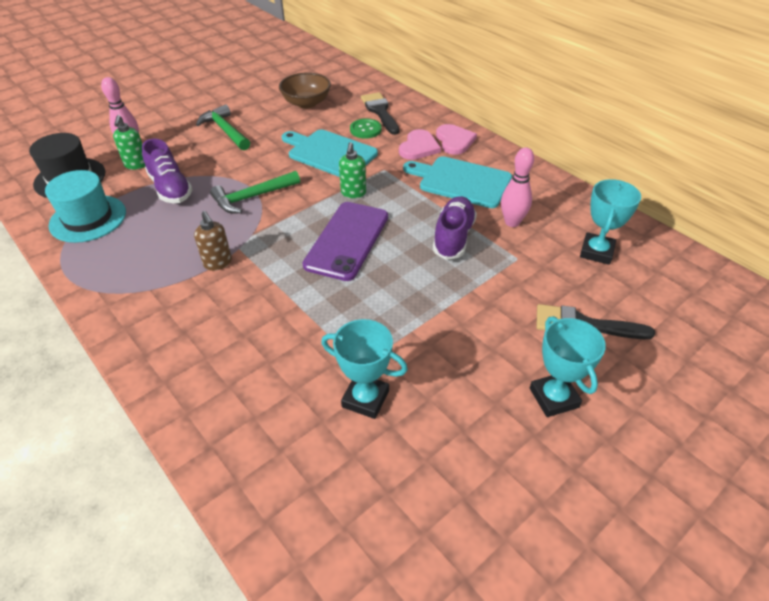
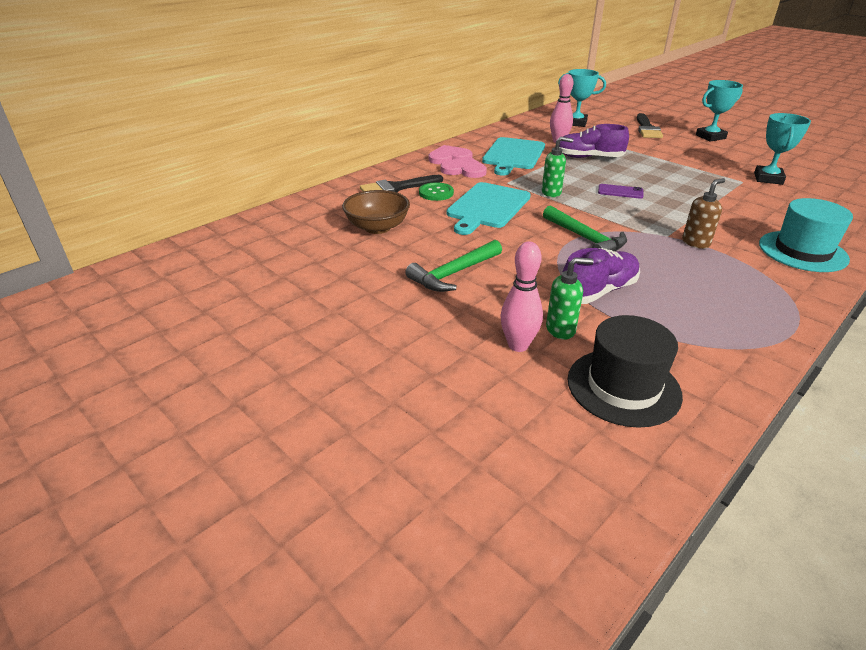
camera: 95 degrees left, 10 degrees down
turquoise hat [45,170,126,243] -> turquoise hat moved to [759,198,853,272]
purple phone [303,202,388,281] -> purple phone [598,184,644,199], size x0.46

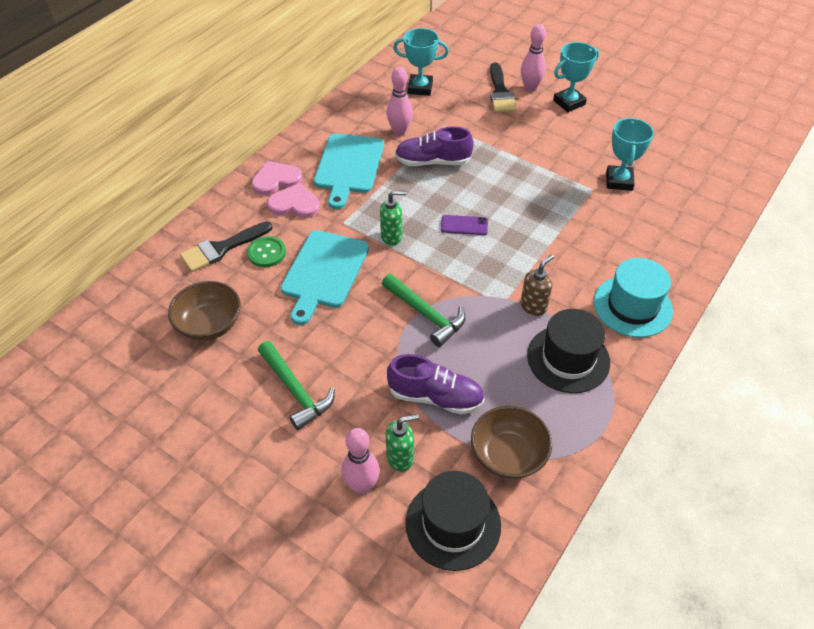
camera: 10 degrees left, 15 degrees up
green hammer [405,240,502,292] -> green hammer turned 75 degrees counterclockwise [258,341,335,430]
purple shoe [563,248,640,304] -> purple shoe turned 60 degrees clockwise [387,354,485,415]
none -> brown bowl [471,406,552,479]
none -> pink bowling pin [521,24,546,92]
none -> black hat [527,309,610,393]

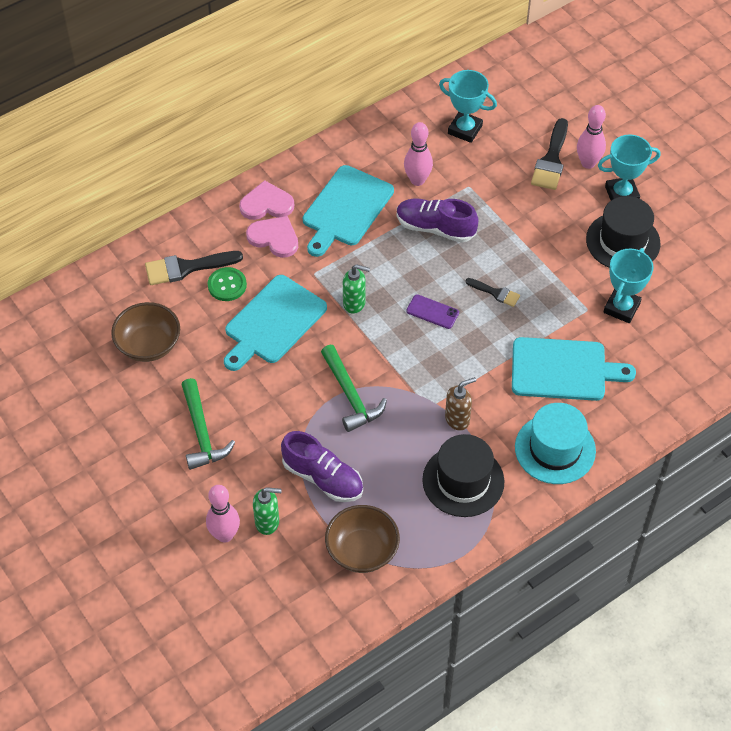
camera: 20 degrees right, 5 degrees up
black hat [405,471,501,571] -> black hat moved to [586,196,660,268]
none -> black brush [465,278,520,307]
none -> turquoise cutting board [512,337,636,401]

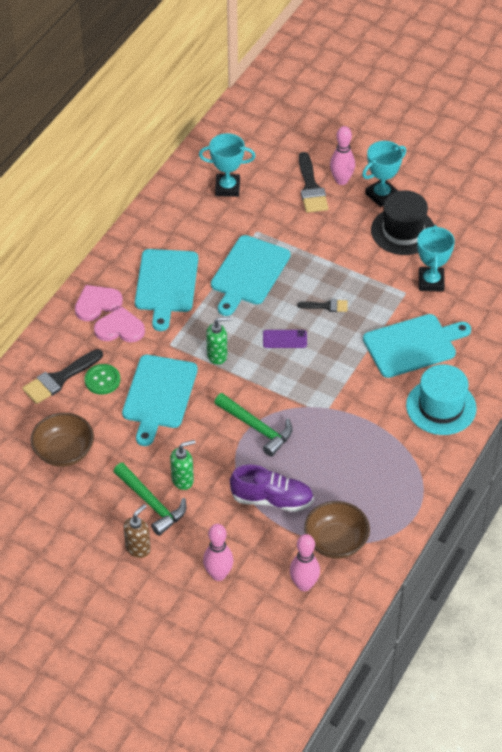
camera: 25 degrees left, 5 degrees down
green soap dispenser [253,487,282,535] -> green soap dispenser moved to [170,440,196,490]
purple shoe [397,198,478,243] -> turquoise cutting board [211,235,291,316]
pink bowling pin [404,122,433,186] -> pink bowling pin moved to [290,534,320,591]
black hat [422,434,504,517] -> none
brown soap dispenser [445,377,476,431] -> brown soap dispenser moved to [123,504,151,558]

